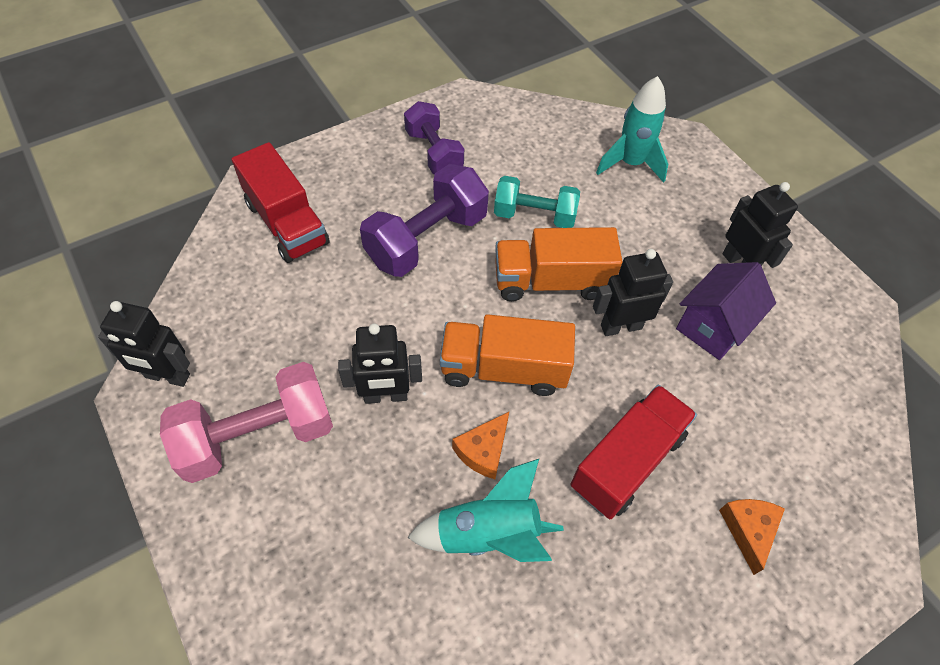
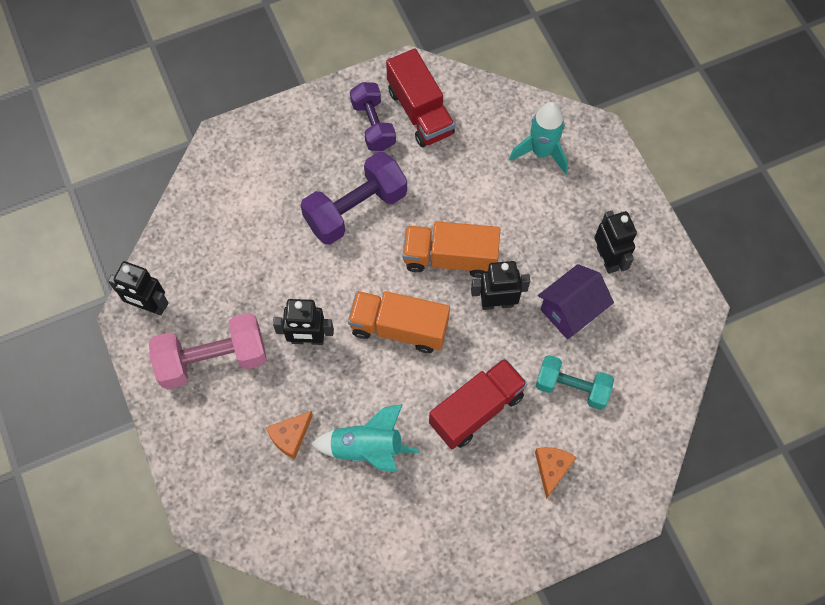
camera: 10 degrees right, 10 degrees up
red truck [232,142,330,263] -> red truck moved to [386,48,455,147]
orange cheese [452,412,509,479] -> orange cheese moved to [266,411,313,459]
turquoise dumbbell [494,176,580,228] -> turquoise dumbbell moved to [536,355,614,410]

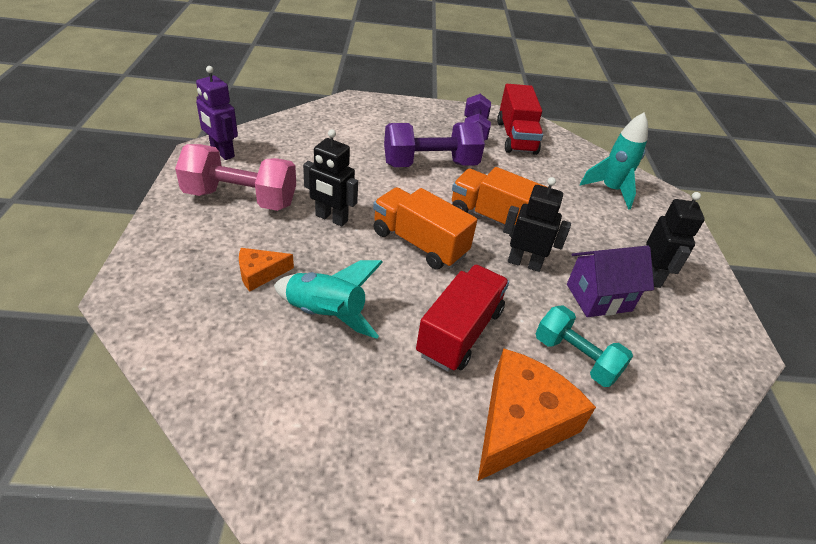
camera: 20 degrees right, 25 degrees down
black robot [108,261,169,316] -> purple robot [196,66,238,160]
red truck [429,358,528,449] -> red truck turned 45 degrees counterclockwise [416,265,509,372]
orange cheese [535,447,577,499] -> orange cheese [478,348,596,481], size x1.97

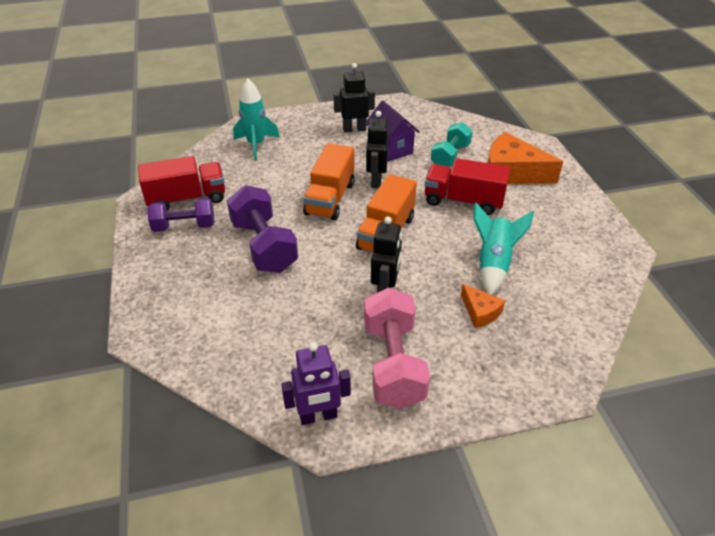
camera: 100 degrees left, 0 degrees up
purple robot [196,66,238,160] -> purple robot turned 45 degrees clockwise [281,342,351,425]

